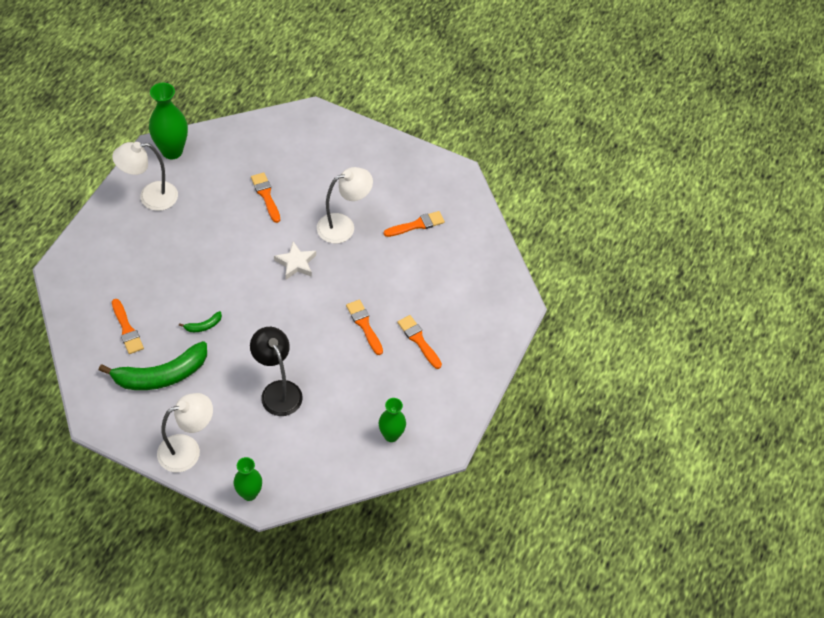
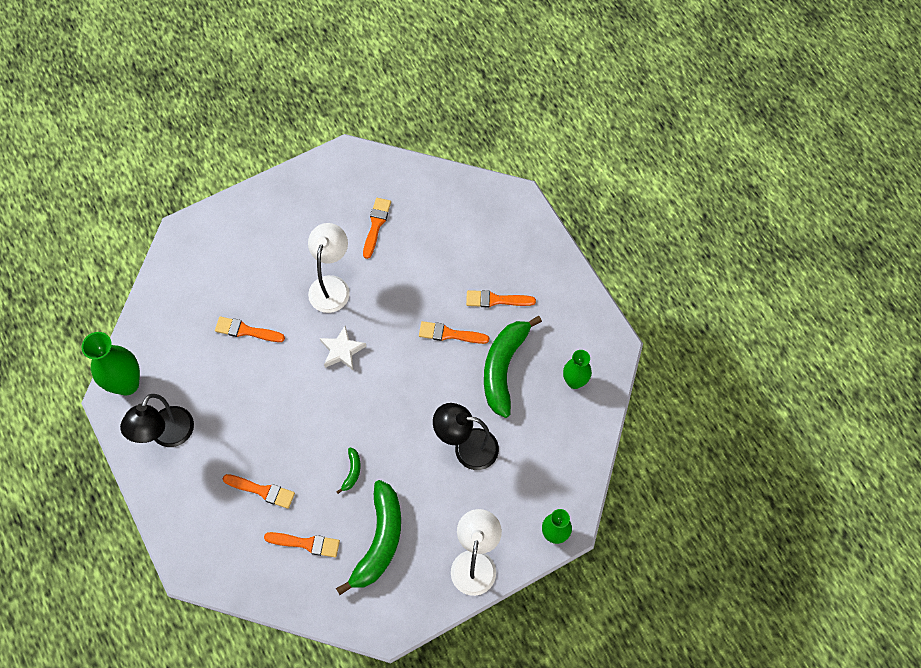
camera: 50 degrees left, 10 degrees up
white lamp [112,142,178,211] -> black lamp [120,394,194,447]
none -> orange brush [223,474,295,509]
none -> green banana [484,316,542,418]

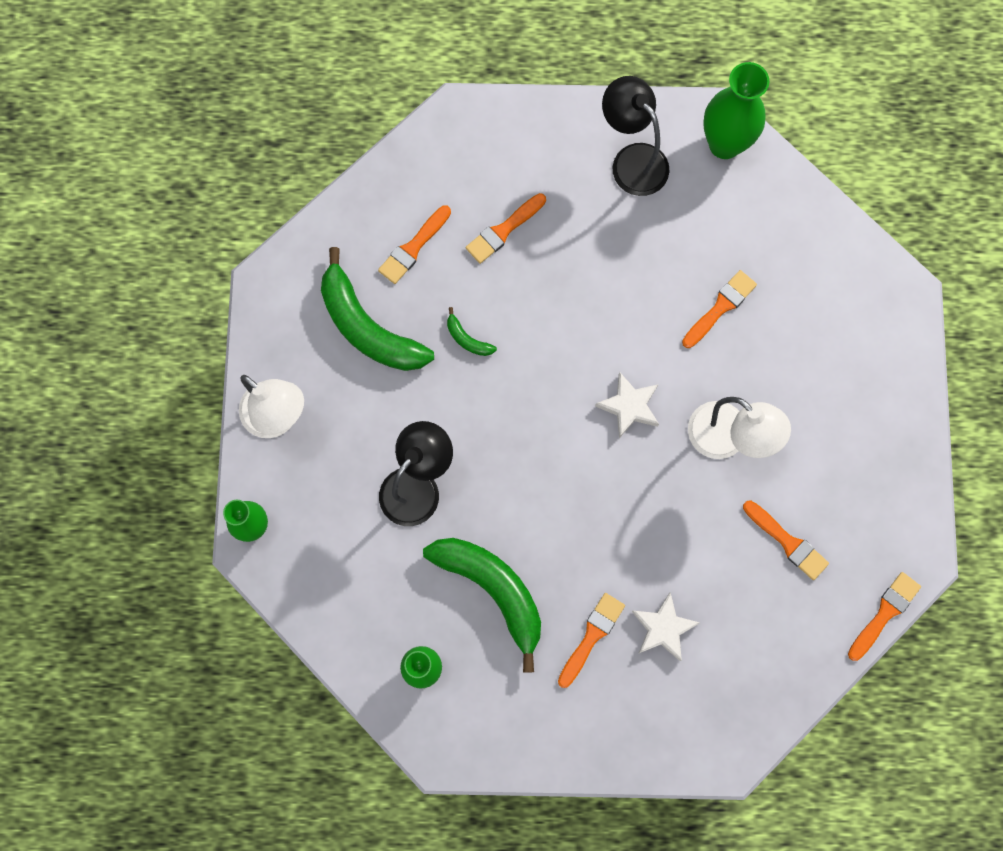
camera: 120 degrees right, 10 degrees up
orange brush [419,321,489,344] -> orange brush moved to [848,572,921,661]
none -> white star [632,592,700,661]

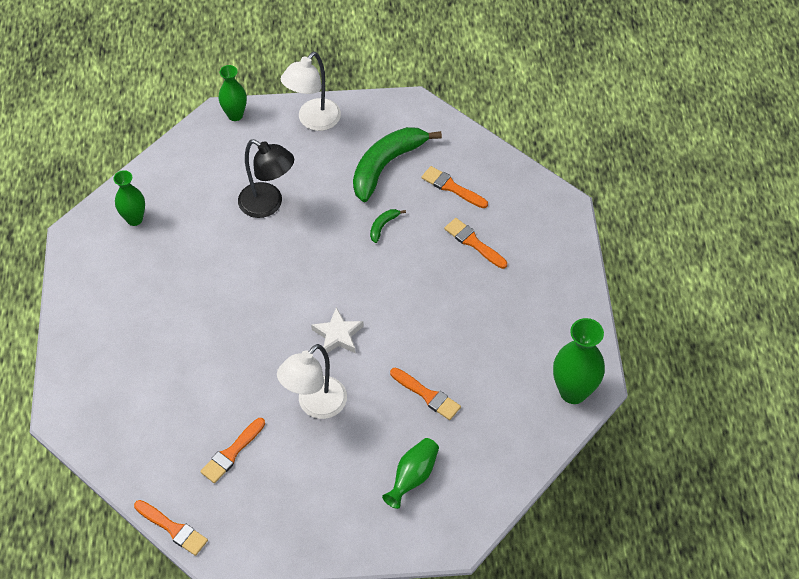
camera: 85 degrees right, 20 degrees down
green banana [423,538,541,673] -> none
orange brush [558,593,625,688] -> none
black lamp [602,76,669,196] -> none
white star [632,592,700,661] -> none
none -> green vase [382,438,439,509]

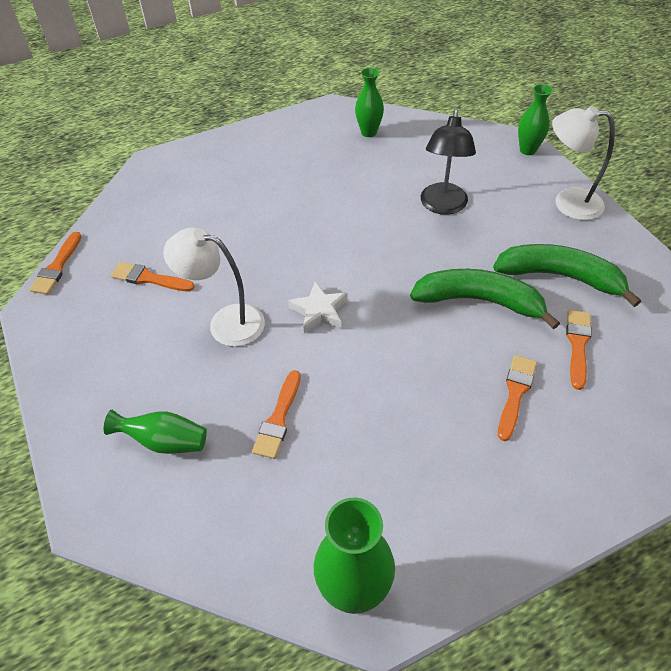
camera: 70 degrees right, 5 degrees down
green banana [370,209,406,243] -> green banana [410,269,560,330], size x2.40

